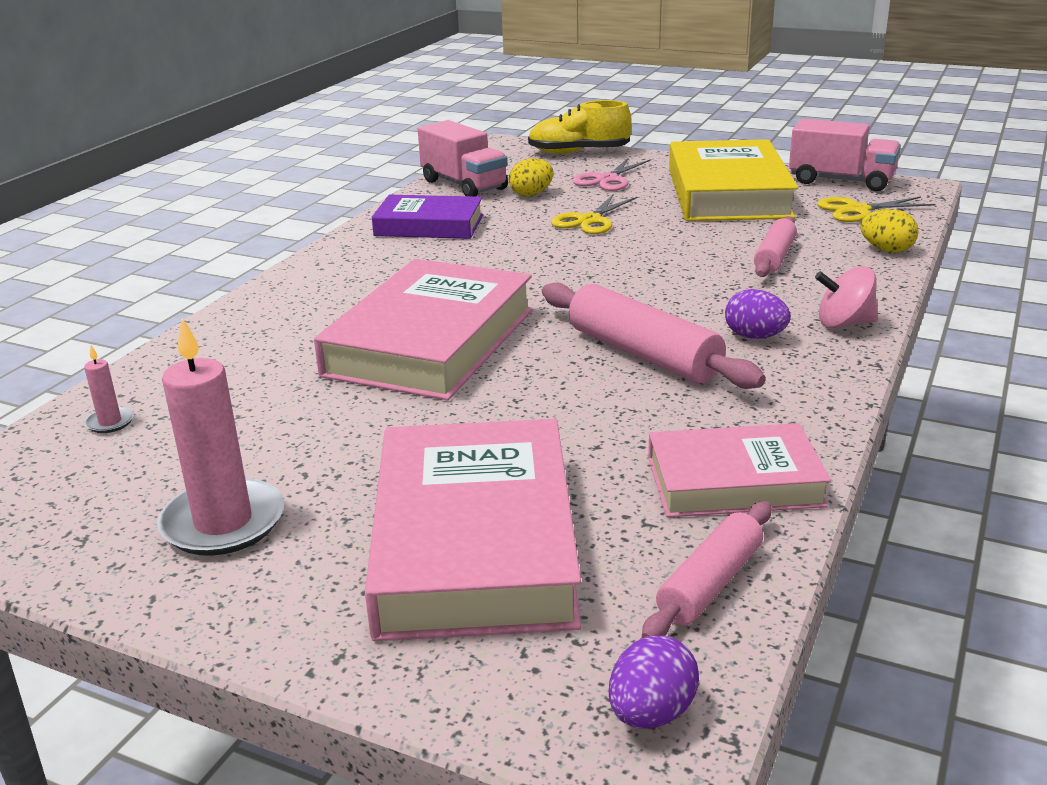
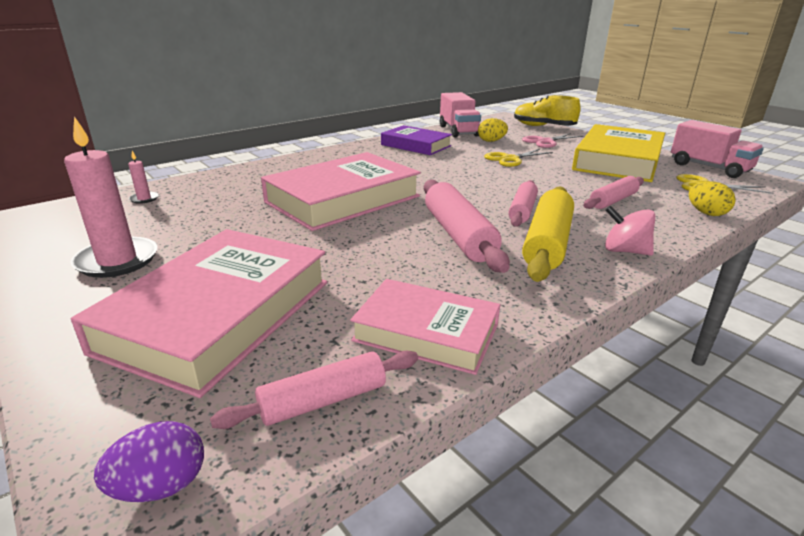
camera: 25 degrees right, 0 degrees up
purple egg [725,289,791,339] -> yellow rolling pin [522,186,574,282]
none -> pink rolling pin [508,180,538,227]

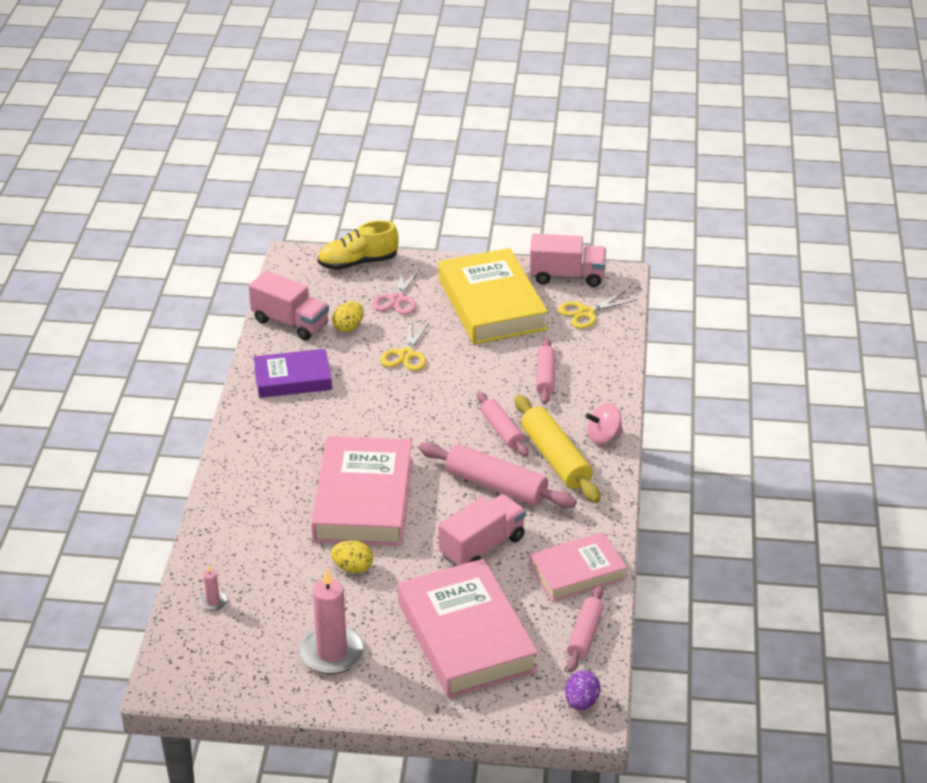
camera: 45 degrees left, 10 degrees up
yellow egg [689,181,736,216] -> yellow egg moved to [331,540,373,573]
none -> pink truck [438,494,526,566]

